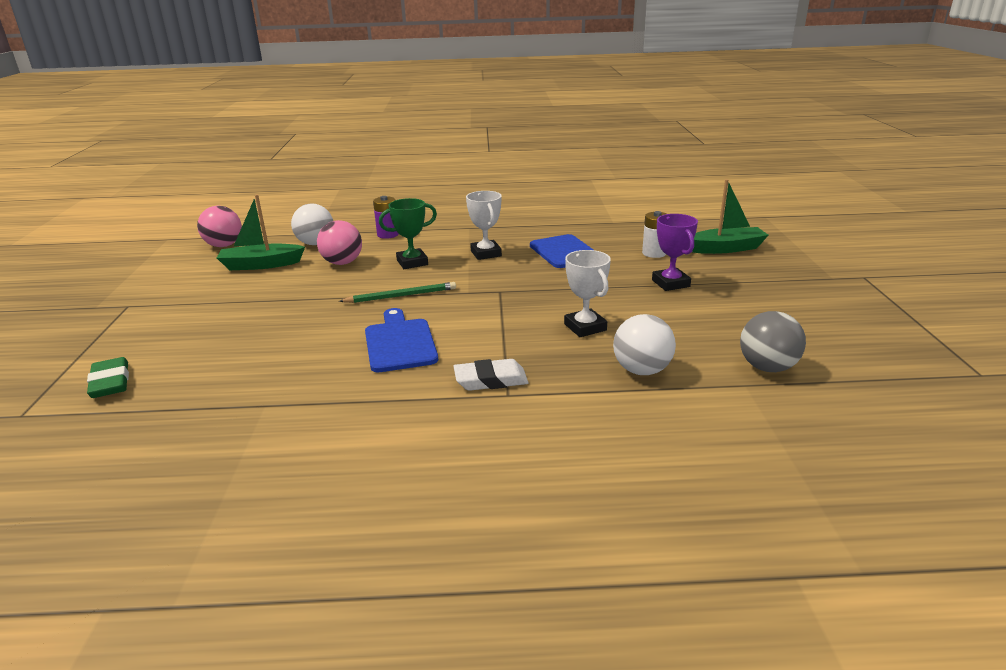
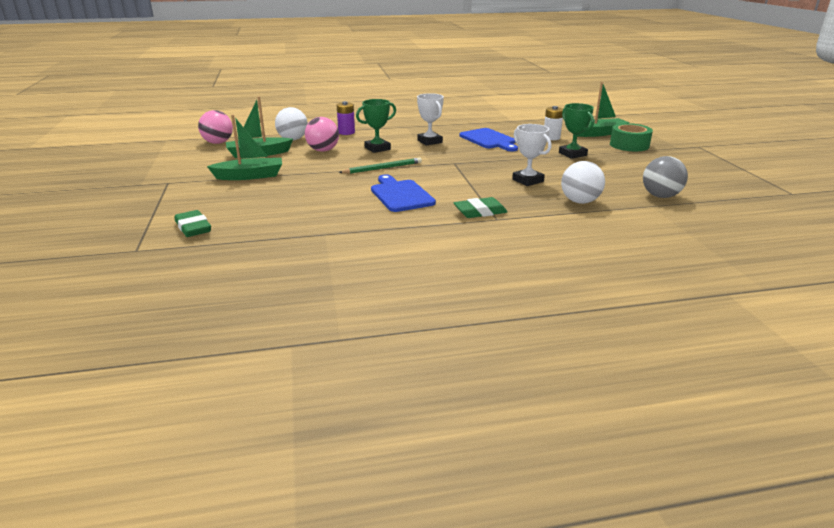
camera: 10 degrees left, 0 degrees up
white eraser [454,359,528,391] -> green eraser [454,197,507,218]
purple trophy [652,214,698,291] -> green trophy [559,103,594,159]
none -> green boat [207,115,282,180]
none -> green tape [610,123,653,151]

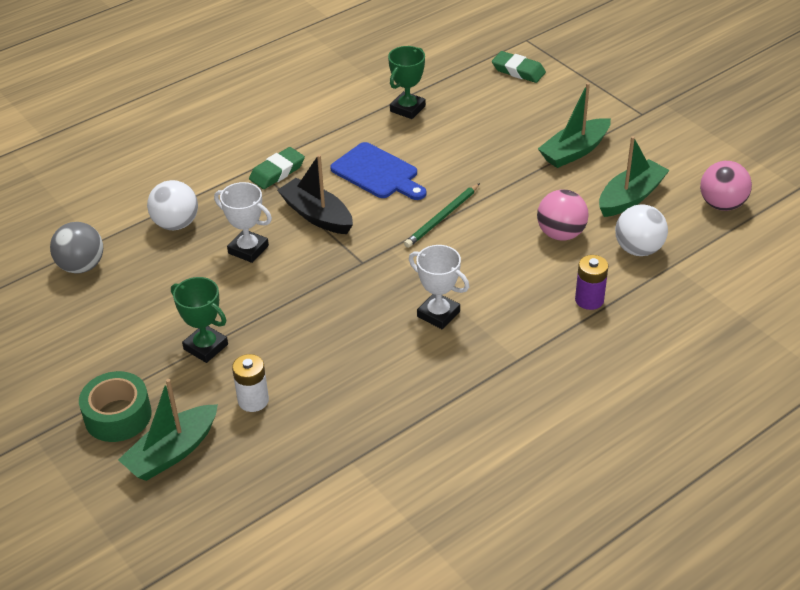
camera: 155 degrees right, 15 degrees up
green trophy [356,99,396,153] -> green trophy moved to [388,46,426,119]
blue cutting board [460,128,518,151] -> none
none -> black boat [277,154,353,234]

